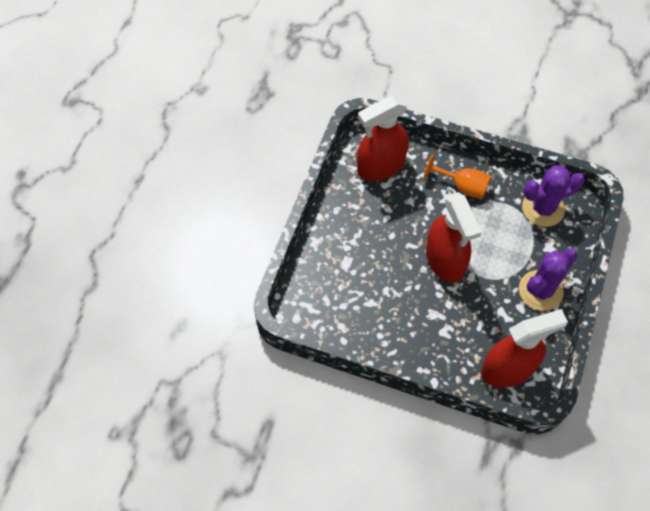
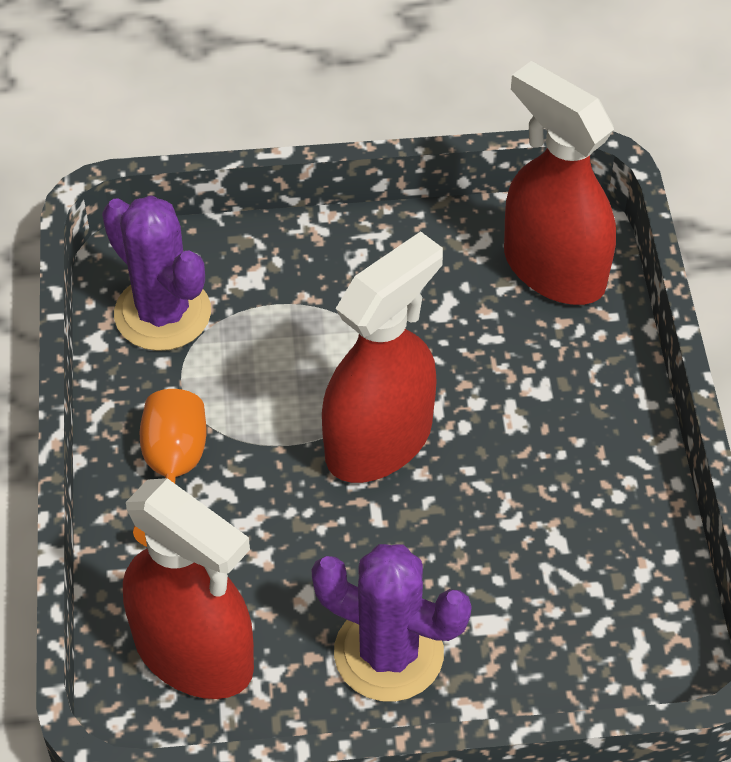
camera: 115 degrees left, 10 degrees down
purple cactus [519,248,578,311] -> purple cactus moved to [311,544,472,702]

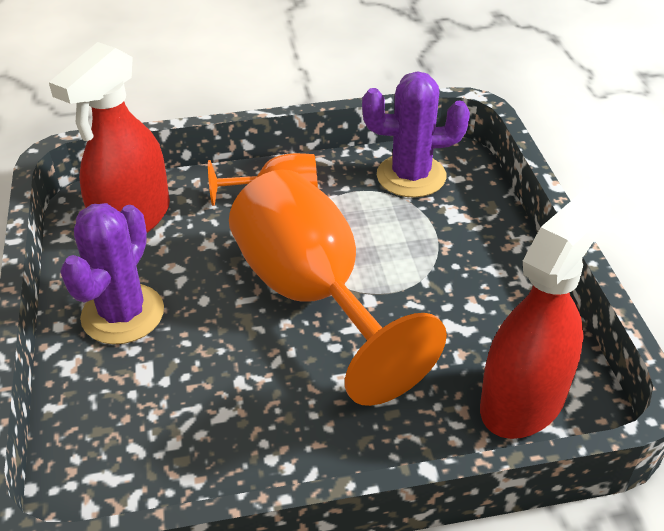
camera: 85 degrees right, 10 degrees down
purple cactus [102,195,211,351] -> purple cactus turned 45 degrees clockwise [362,71,470,198]
red spray bottle [322,231,443,483] -> orange goblet [229,169,447,406]

